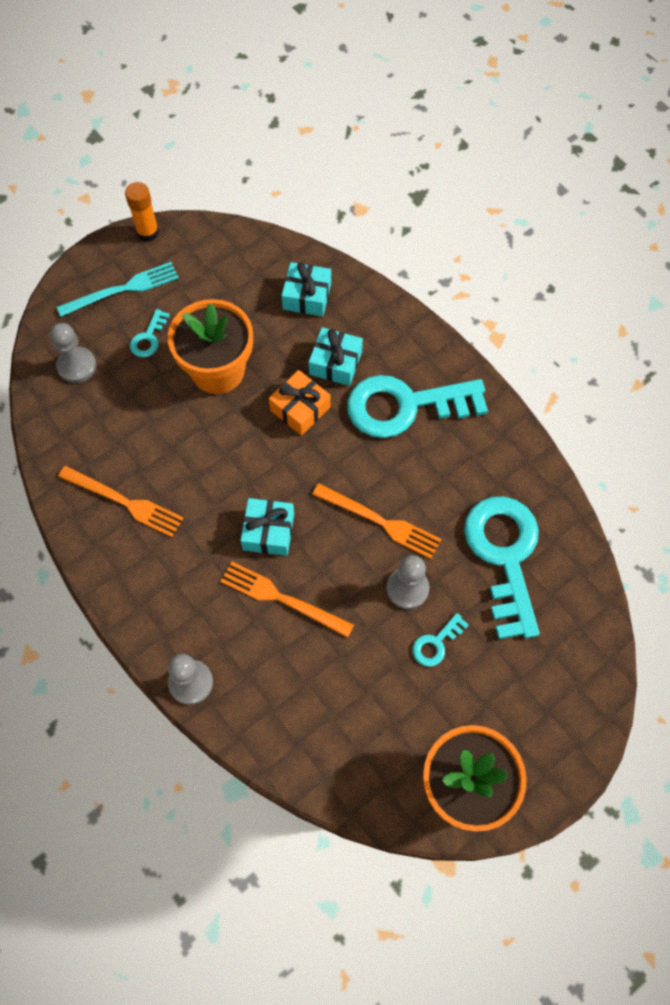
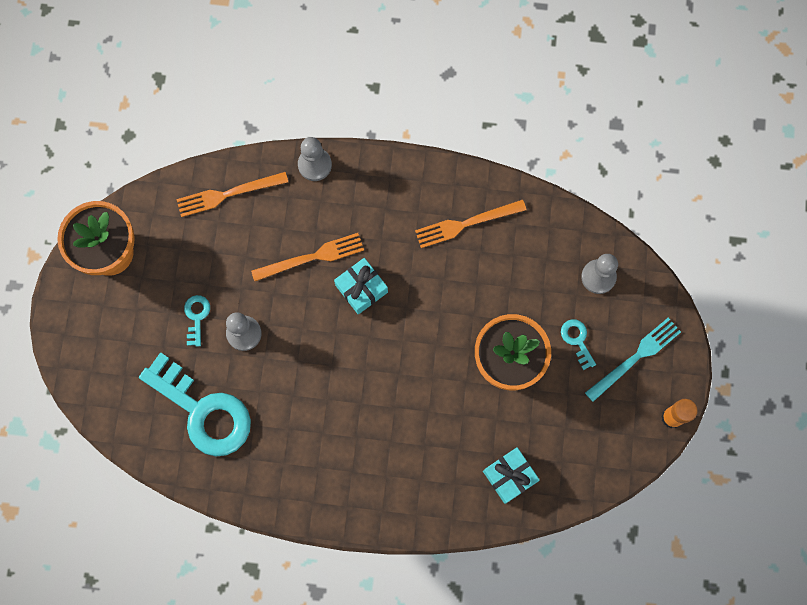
camera: 135 degrees right, 10 degrees up
turquoise fork [57,262,179,317] -> turquoise fork turned 150 degrees counterclockwise [585,318,681,402]
orange gift [269,370,331,436] -> none
turquoise gift [309,327,363,386] -> none
orange fork [312,484,442,559] -> orange fork moved to [176,172,288,217]
turquoise key [347,375,488,438] -> none

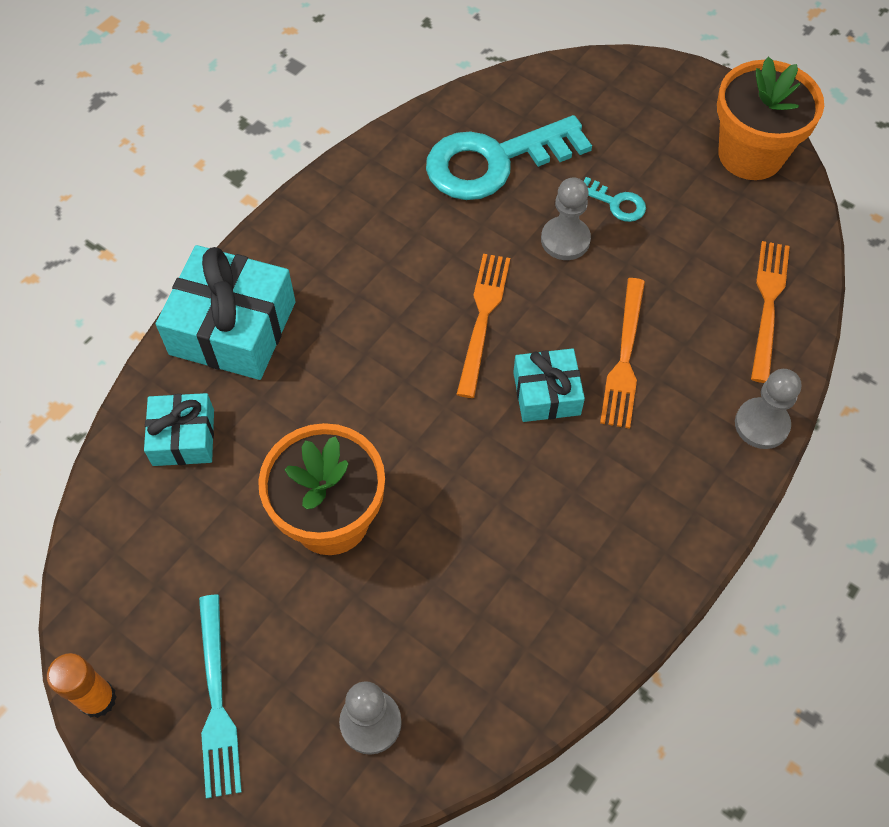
camera: 120 degrees right, 15 degrees down
orange fork [415,200,526,248] -> orange fork moved to [456,254,510,398]
turquoise key [561,319,596,370] -> none
none -> turquoise gift [156,245,296,380]

